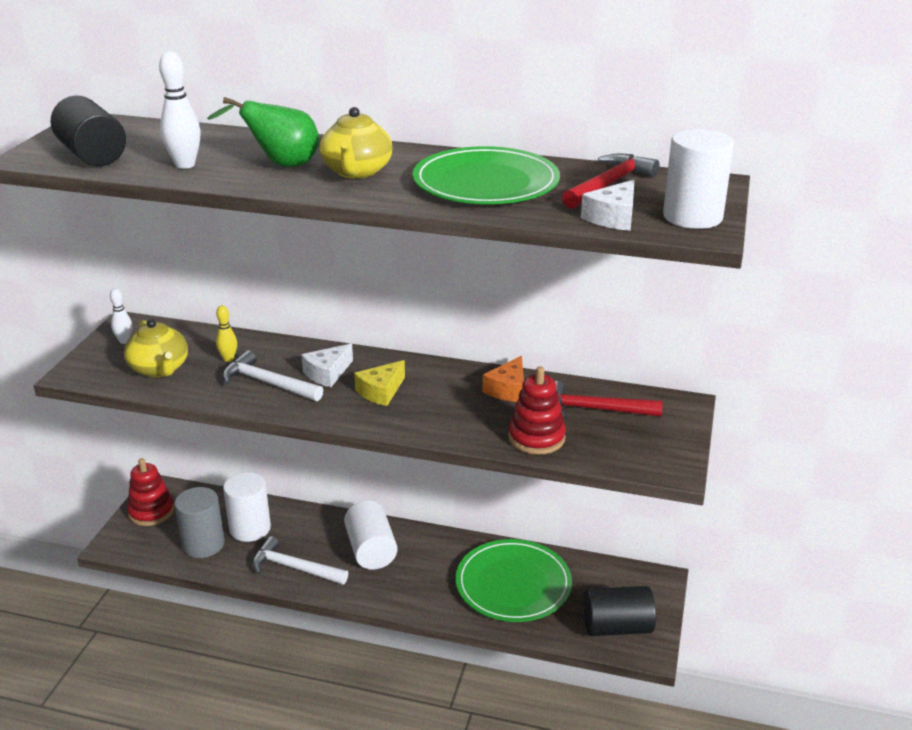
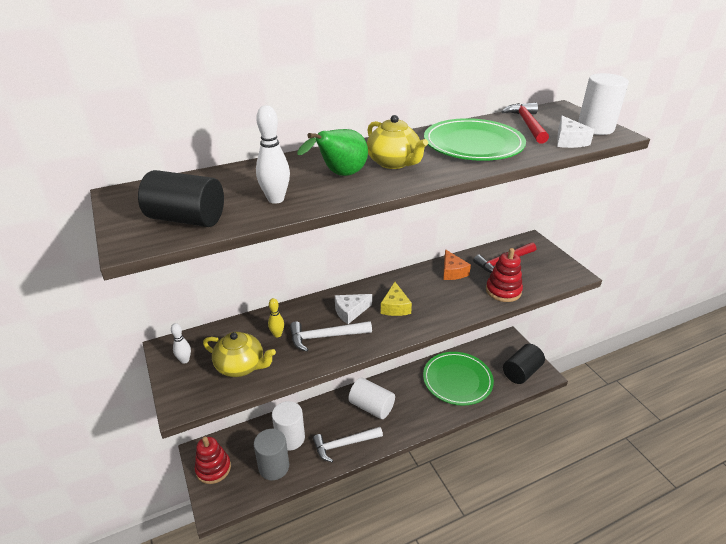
camera: 40 degrees left, 5 degrees up
white cheese [301,344,353,387] -> white cheese turned 60 degrees clockwise [335,294,372,324]

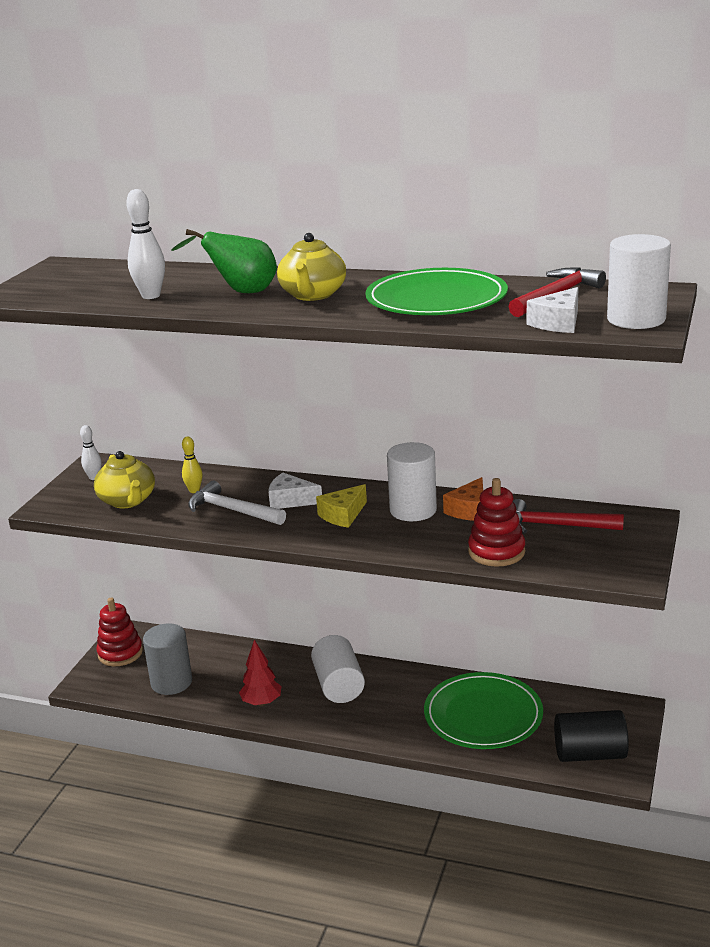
camera: 45 degrees right, 10 degrees down
black cylinder [138,170,224,227] -> none
white cylinder [272,401,305,451] -> white cylinder moved to [387,442,437,521]
white hammer [313,427,383,462] -> red tree [239,640,281,706]

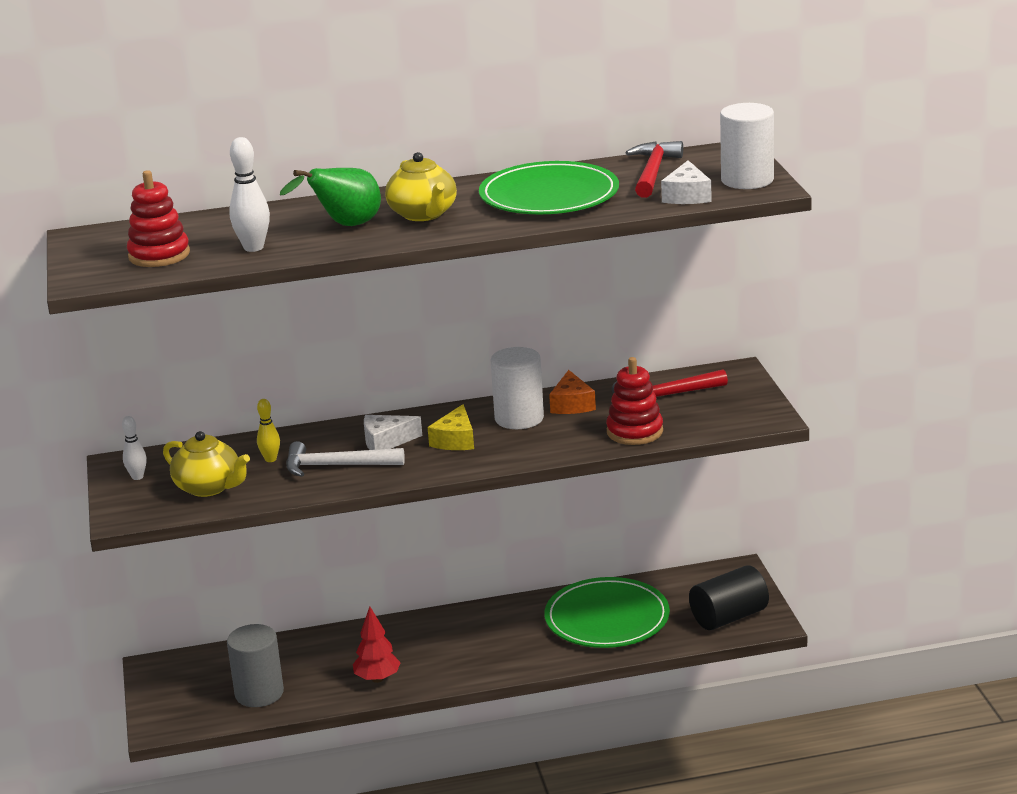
camera: 30 degrees left, 0 degrees up
red stacking toy [96,598,143,666] -> red stacking toy moved to [127,170,190,267]
white cylinder [311,635,365,703] -> none

